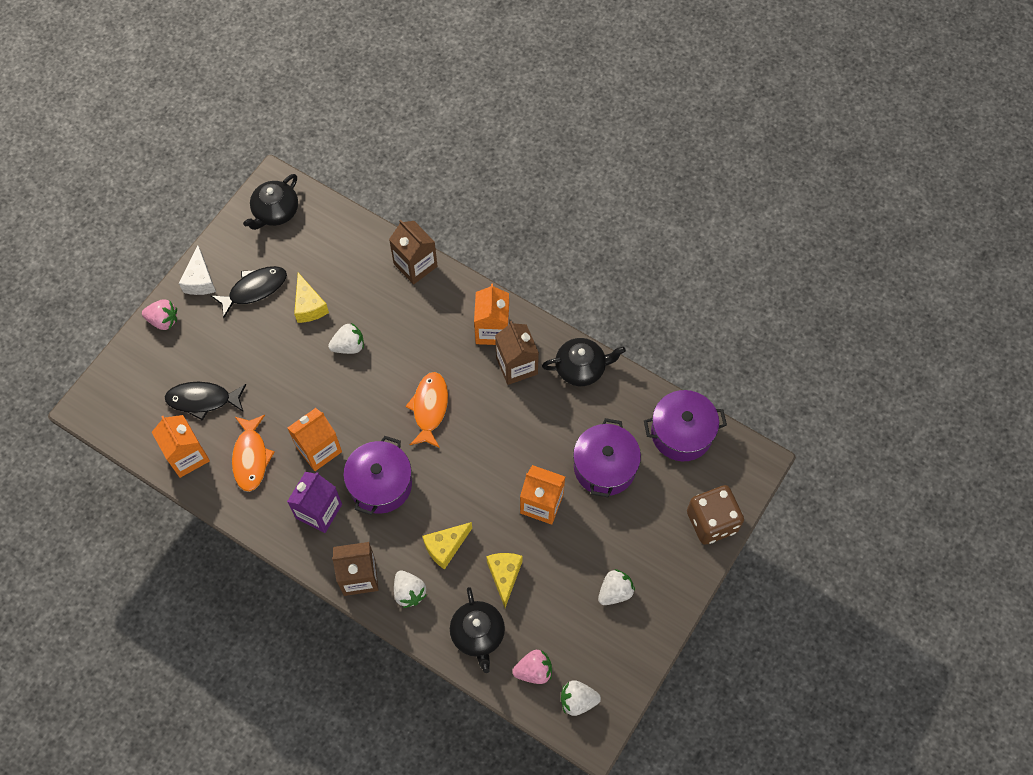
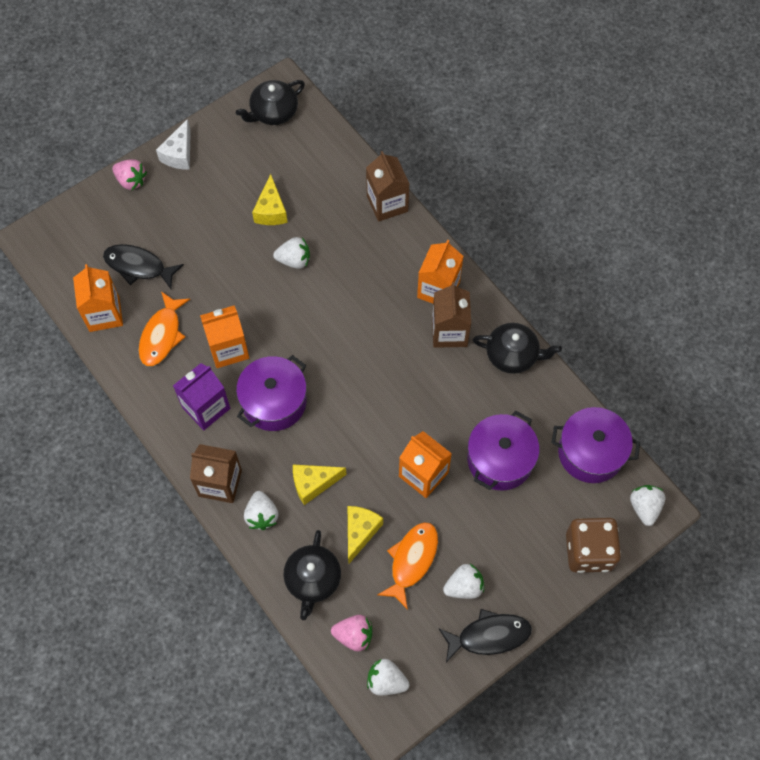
camera: 20 degrees right, 0 degrees up
black fish [211,266,287,318] -> black fish moved to [439,609,532,662]
orange fish [405,372,448,448] -> orange fish moved to [378,522,438,610]
none -> white strawberry [630,485,665,526]

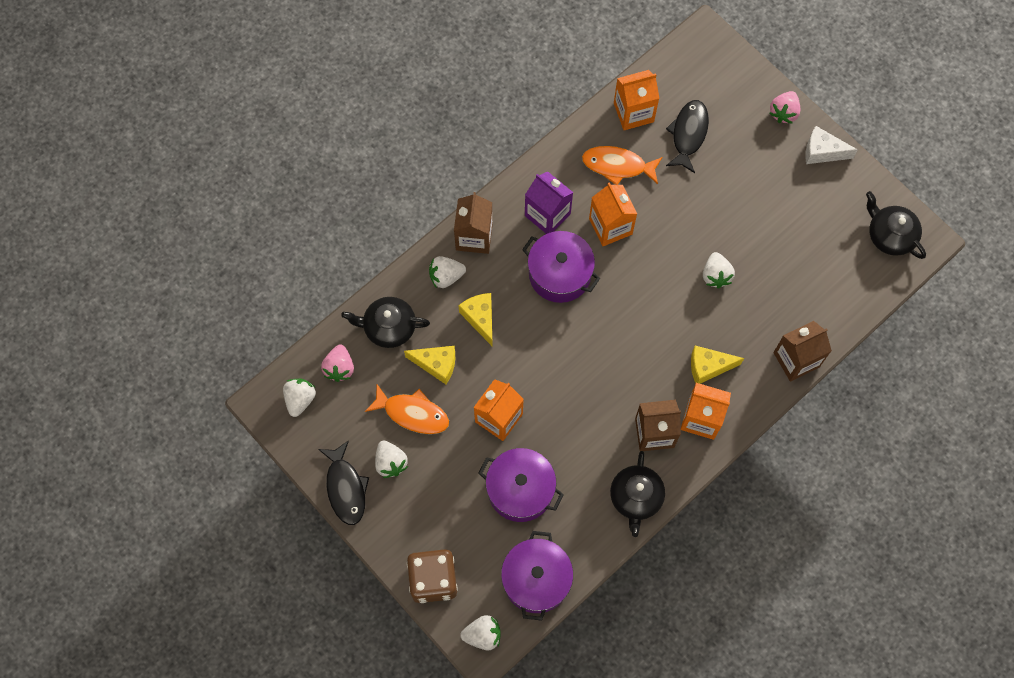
camera: 85 degrees right, 5 degrees up
yellow cheese [252,174,288,225] -> yellow cheese moved to [691,346,744,384]

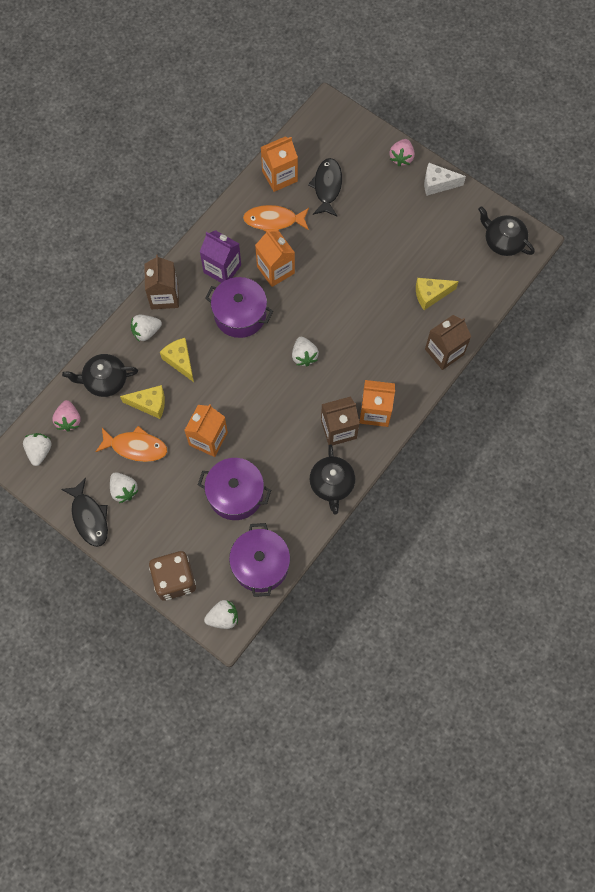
camera: 10 degrees left, 0 degrees up
yellow cheese [691,346,744,384] -> yellow cheese moved to [416,278,459,310]
white strawberry [703,252,735,289] -> white strawberry moved to [292,337,319,367]

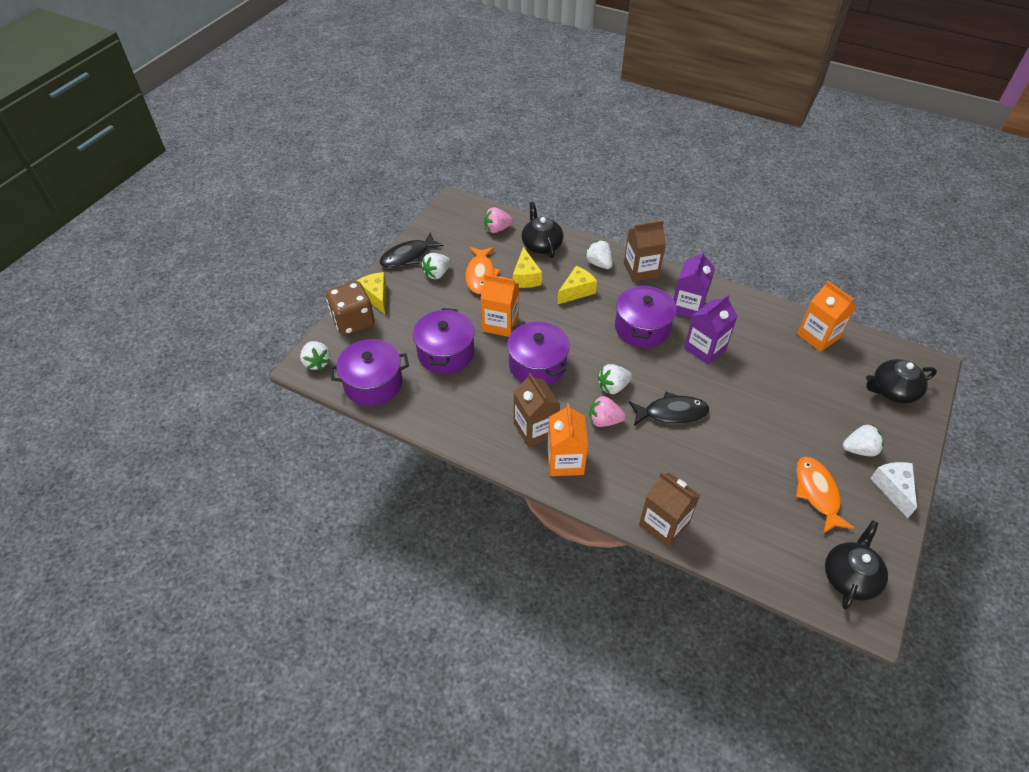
camera: 80 degrees right, 20 degrees down
white strawberry [23,433,52,466] -> white strawberry moved to [843,424,884,456]
orange fish [243,205,309,232] -> orange fish moved to [796,457,855,533]
orange carton [255,229,295,287] -> purple carton [684,294,738,365]
black fish [308,158,342,216] -> black fish moved to [629,391,709,426]
black teapot [310,445,355,514] -> black teapot moved to [866,359,937,403]
pink strawberry [390,139,415,166] -> pink strawberry moved to [590,396,626,427]
yellow cheese [416,278,459,310] -> yellow cheese moved to [356,272,386,314]
none -> purple pot [507,321,570,385]

